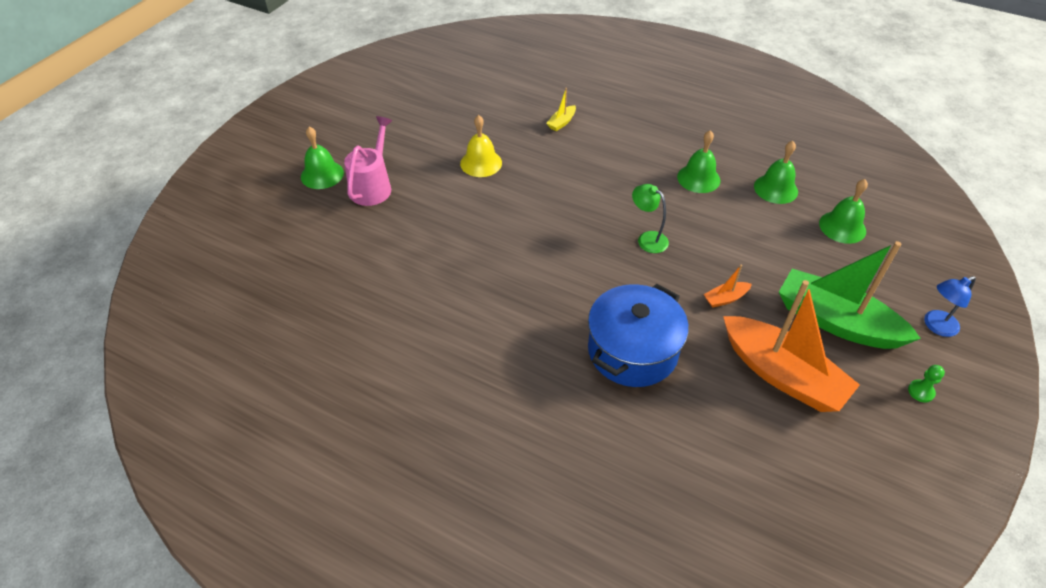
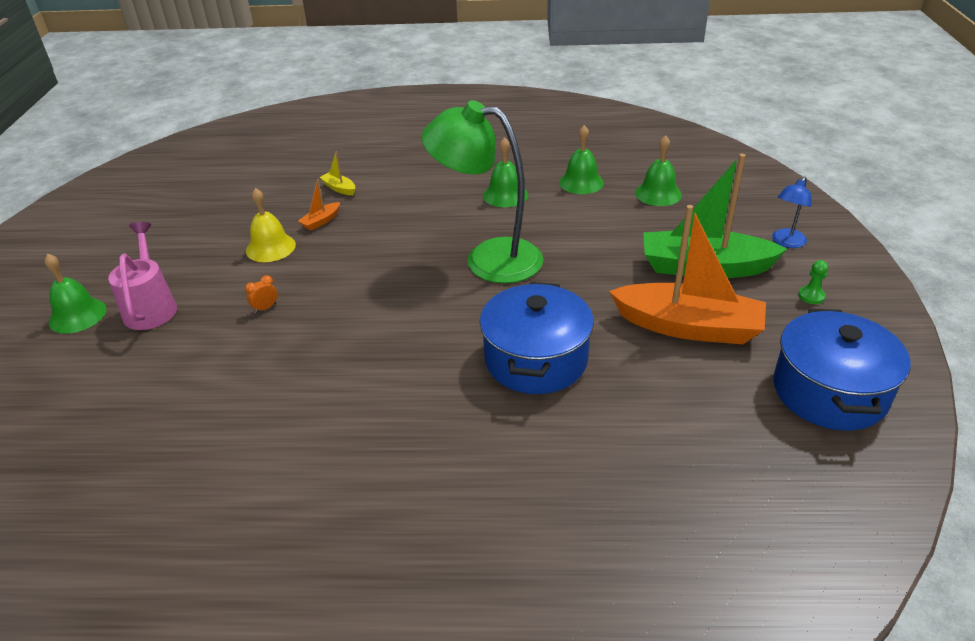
camera: 25 degrees left, 10 degrees down
yellow boat [546,88,576,131] -> yellow boat turned 120 degrees clockwise [320,151,355,195]
green lamp [632,184,669,253] -> green lamp [422,100,543,283], size x2.24
orange boat [704,265,752,308] -> orange boat moved to [298,179,340,231]
none -> orange clock [245,275,277,313]
none -> blue pot [773,309,911,431]

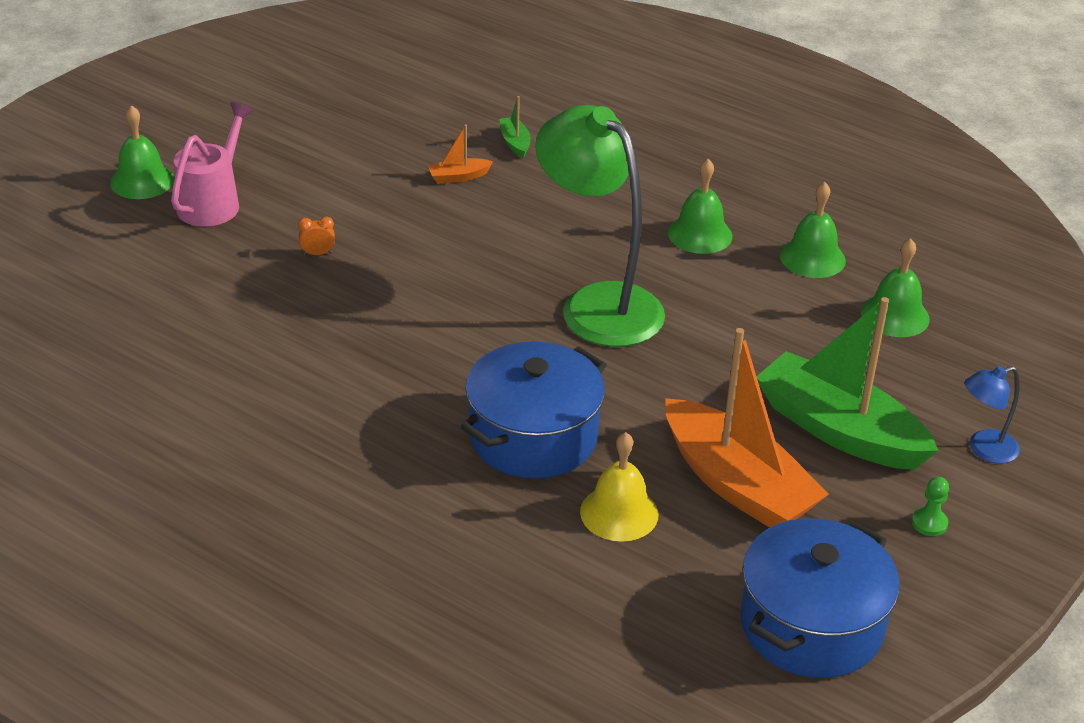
camera: 30 degrees right, 0 degrees up
yellow bell [246,188,296,262] -> yellow bell moved to [580,432,659,542]
yellow boat [320,151,355,195] -> green boat [499,96,531,158]

